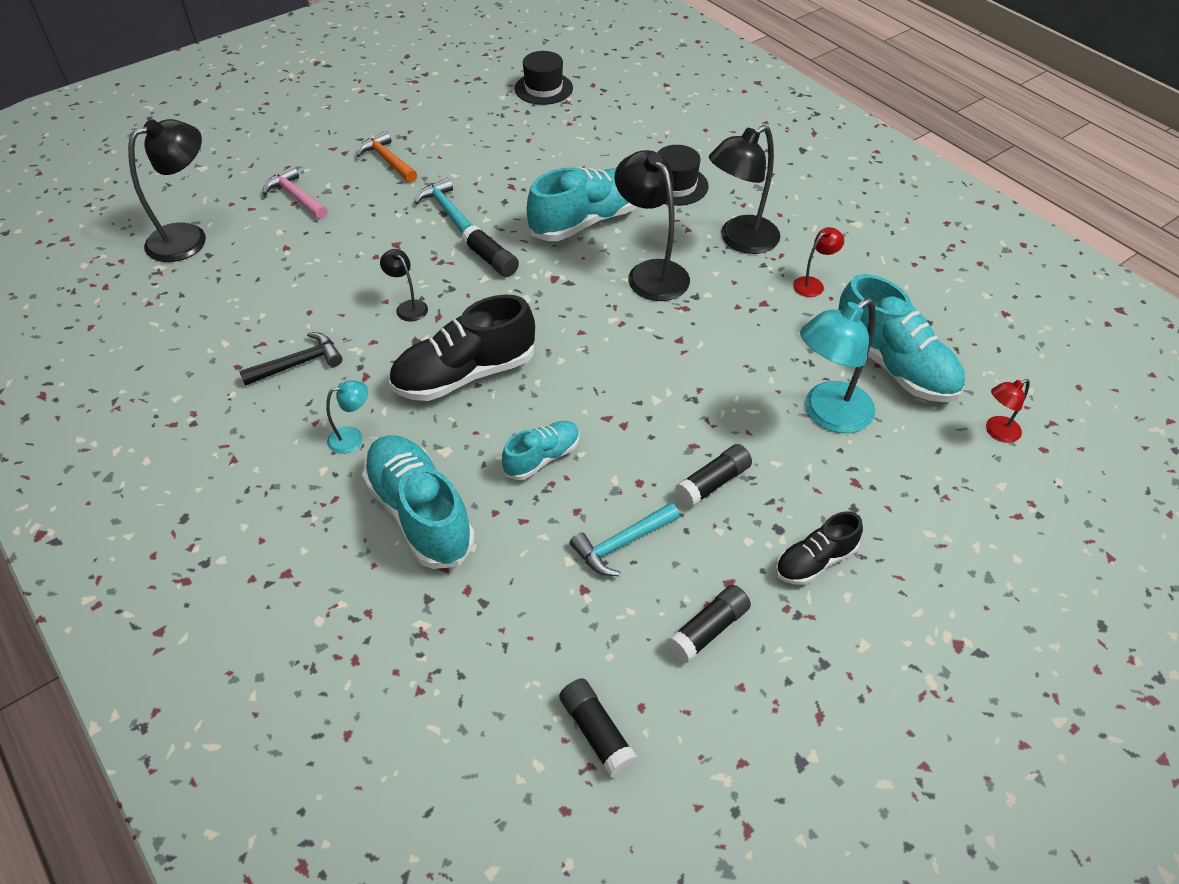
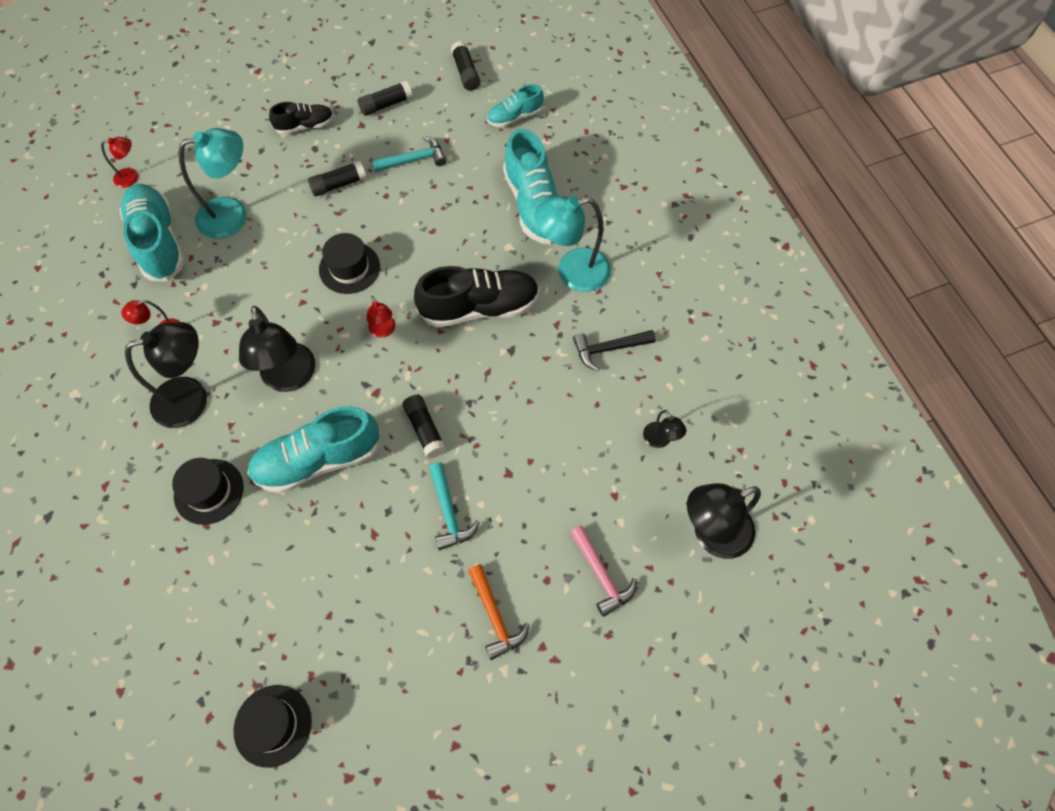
camera: 165 degrees left, 15 degrees up
turquoise lamp [326,380,368,454] -> turquoise lamp [534,196,611,292], size x2.02
black lamp [380,249,428,322] -> black lamp moved to [643,410,686,448]
turquoise shoe [502,421,580,480] -> turquoise shoe moved to [487,84,544,128]
none -> black hat [319,233,380,294]
none -> red lamp [366,296,395,338]

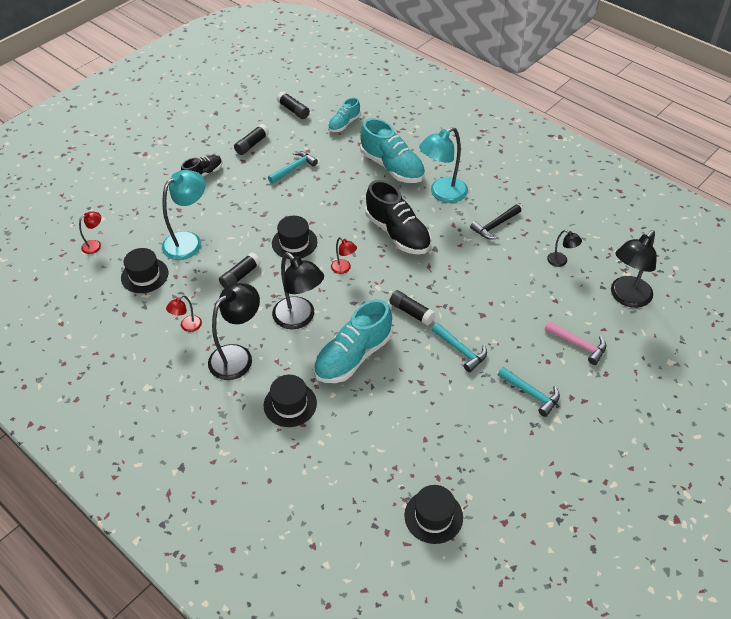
camera: 25 degrees left, 15 degrees down
turquoise shoe [119,184,185,281] -> black hat [121,248,169,293]
black glue stick [308,161,367,196] -> black glue stick moved to [219,252,261,288]
black shoe [414,266,539,328] -> black shoe turned 90 degrees clockwise [365,180,432,255]
orange hammer [468,564,529,660] -> turquoise hammer [497,367,560,417]

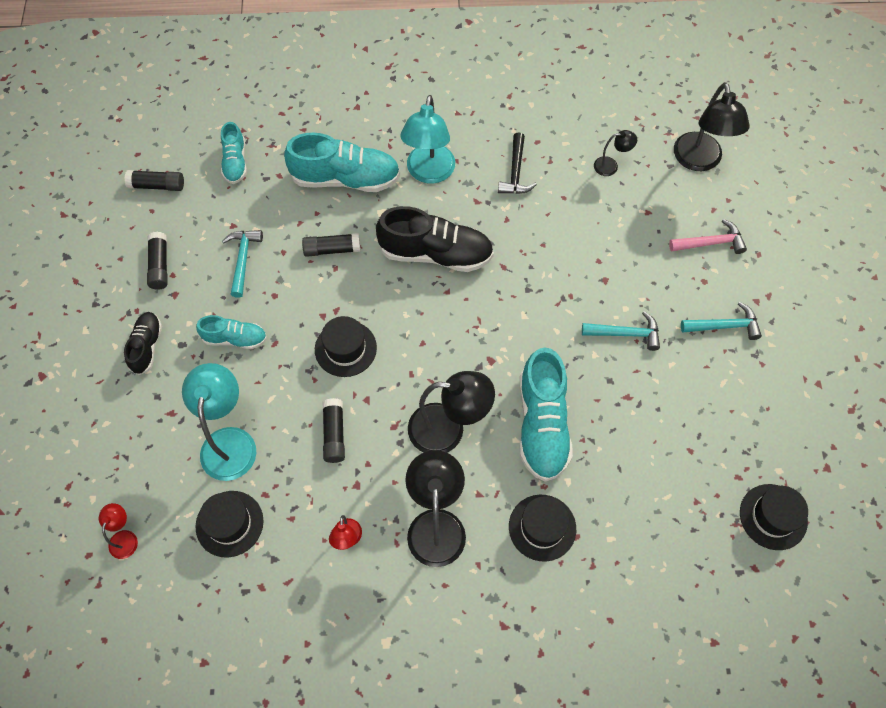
camera: 45 degrees left, 15 degrees up
red lamp [331,237,357,274] -> none
black glue stick [389,290,435,325] -> black glue stick moved to [302,233,361,257]
none -> turquoise shoe [196,315,267,349]

